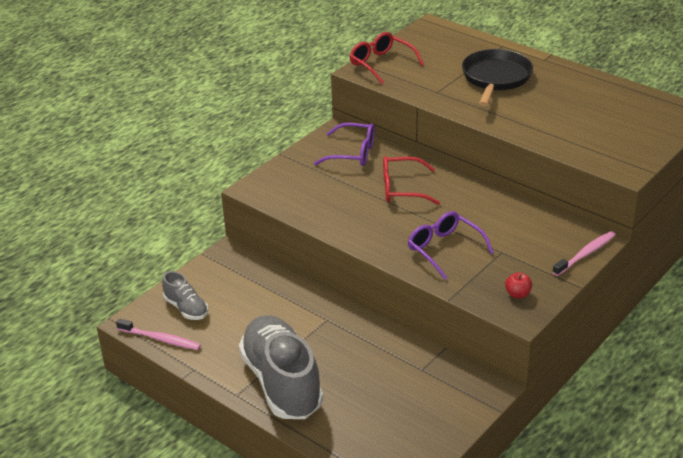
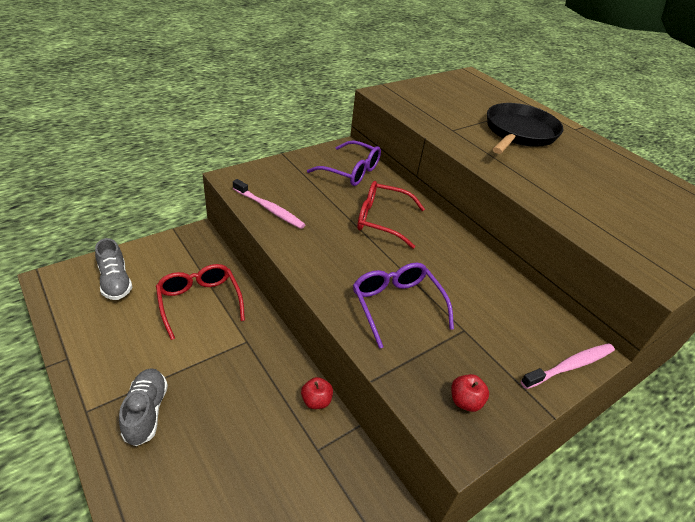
camera: 10 degrees right, 5 degrees up
pink toothbrush [116,319,201,350] -> pink toothbrush moved to [233,179,306,229]
grey shoe [239,315,323,419] -> grey shoe [119,368,168,446], size x0.47
red glasses [350,32,424,85] -> red glasses moved to [156,264,245,340]
none -> red apple [301,377,333,409]

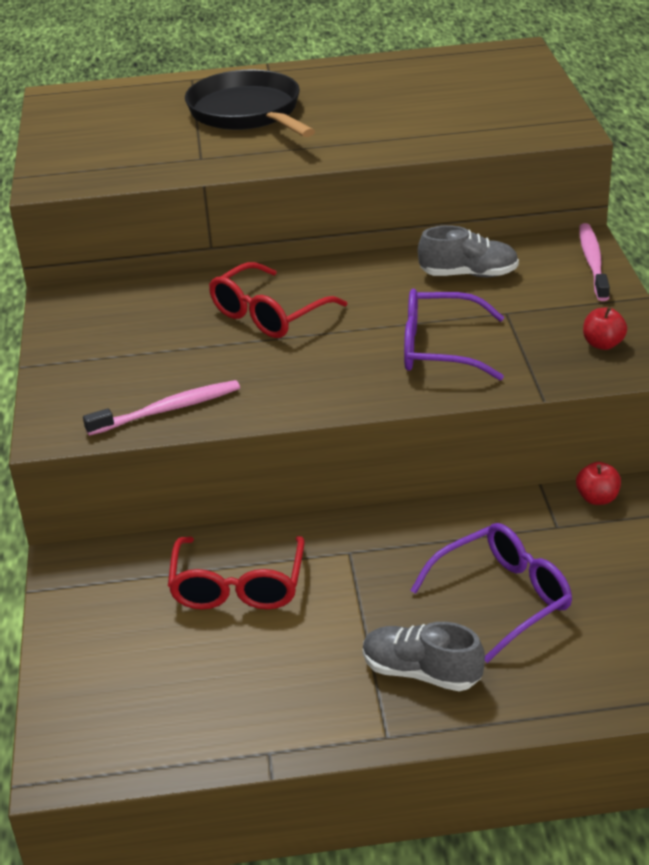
camera: 55 degrees left, 5 degrees down
grey shoe [95,238,132,300] -> grey shoe moved to [418,225,519,277]
red glasses [156,264,245,340] -> red glasses turned 90 degrees counterclockwise [168,536,305,609]
red apple [301,377,333,409] -> red apple moved to [576,462,621,505]
purple glasses [307,140,381,186] -> purple glasses moved to [410,523,572,663]

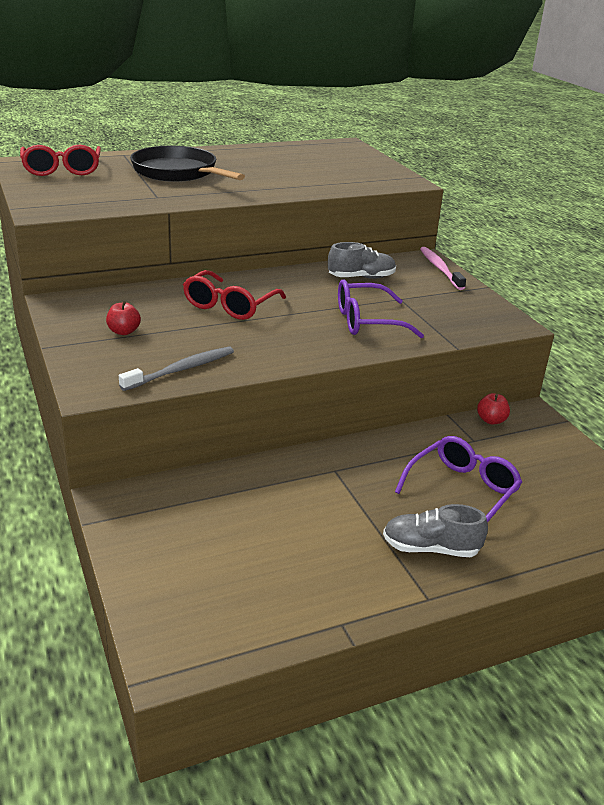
camera: 20 degrees left, 5 degrees down
pink toothbrush [83,380,240,436] -> grey toothbrush [119,347,234,391]
red glasses [168,536,305,609] -> red glasses moved to [20,145,101,176]
red apple [583,307,627,350] -> red apple moved to [106,301,141,335]

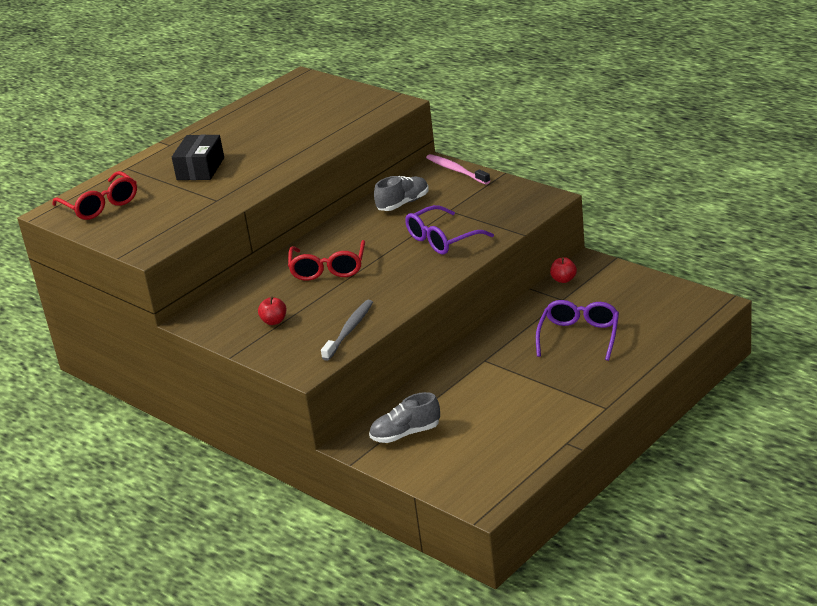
camera: 20 degrees left, 0 degrees up
black pan [130,146,245,182] -> black box [172,134,224,180]
grey shoe [383,504,488,557] -> grey shoe moved to [369,392,440,443]

